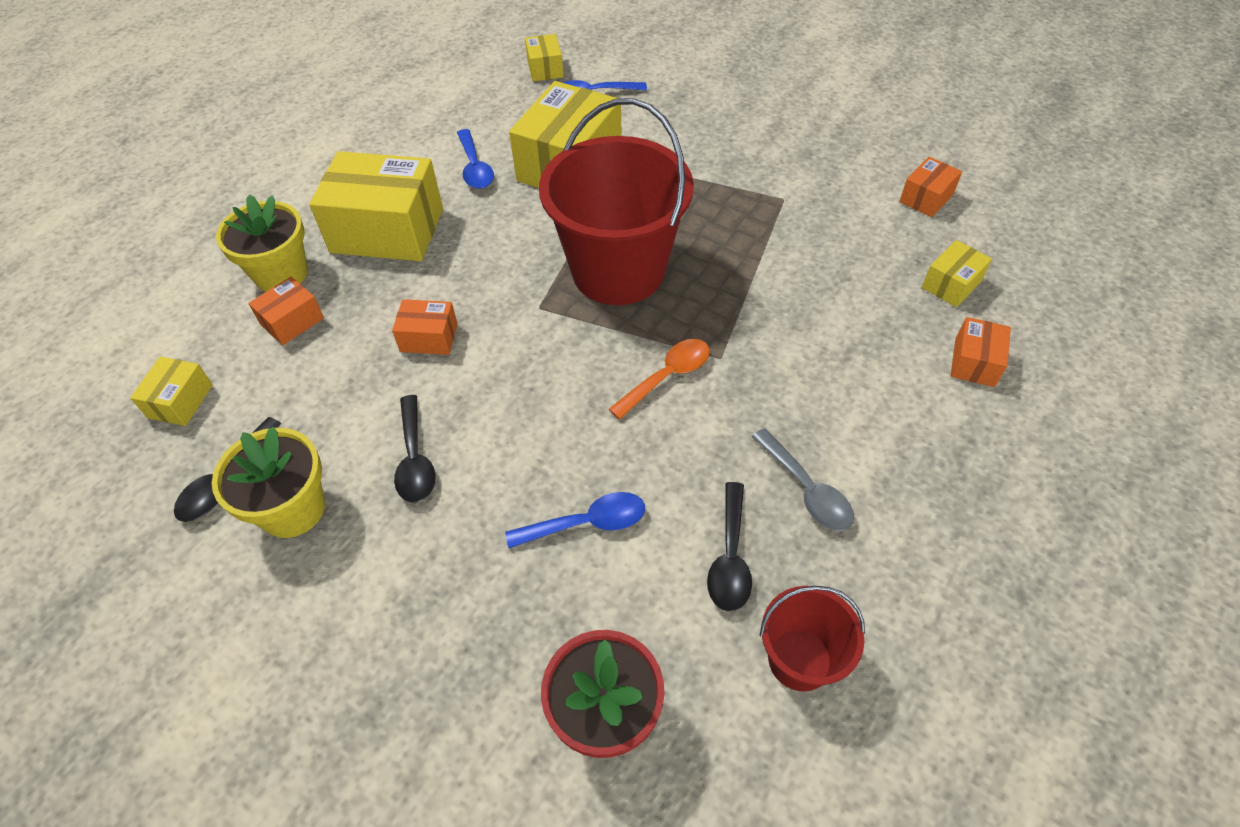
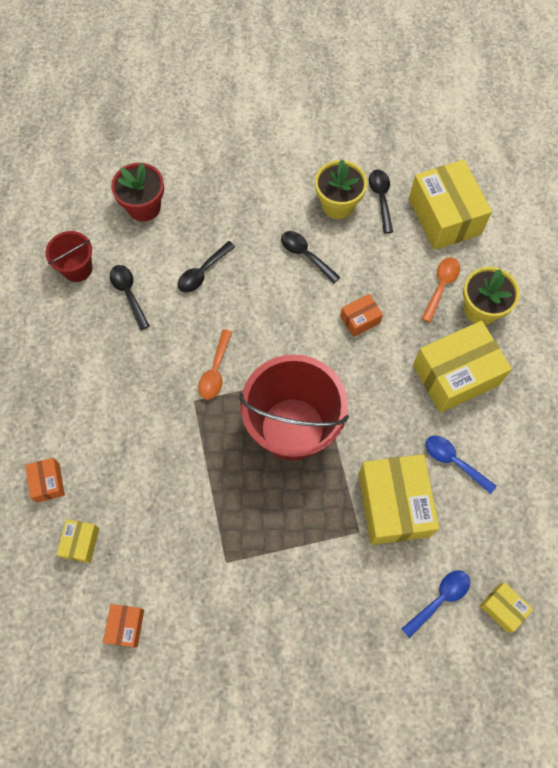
camera: 145 degrees right, 15 degrees up
yellow box [130,357,213,426] -> yellow box [409,160,492,250], size x2.11
orange box [248,277,324,345] -> orange spoon [421,257,460,323]
blue spoon [505,492,645,548] -> black spoon [177,241,235,293]
grey spoon [752,428,854,531] -> none

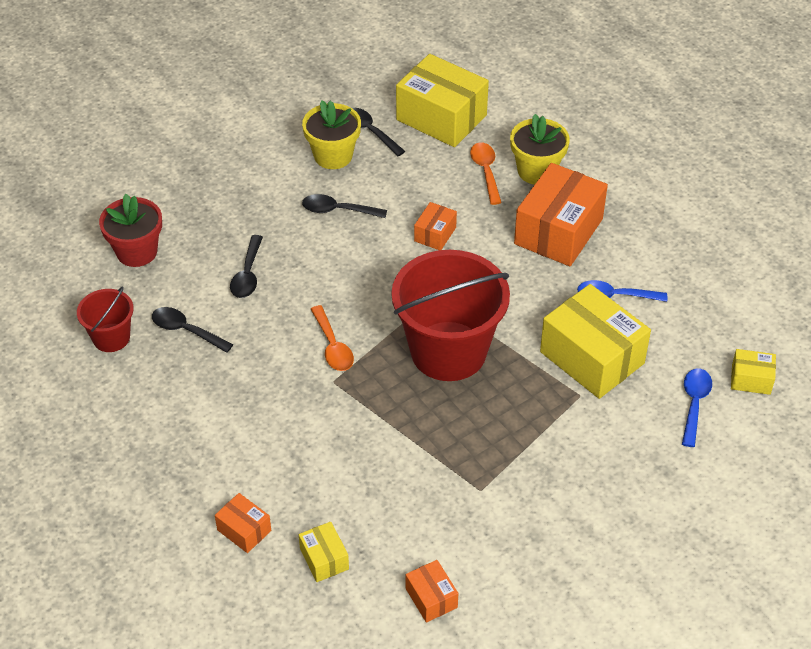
camera: 35 degrees left, 20 degrees down
yellow box [413,321,512,413] -> orange box [514,163,608,266]

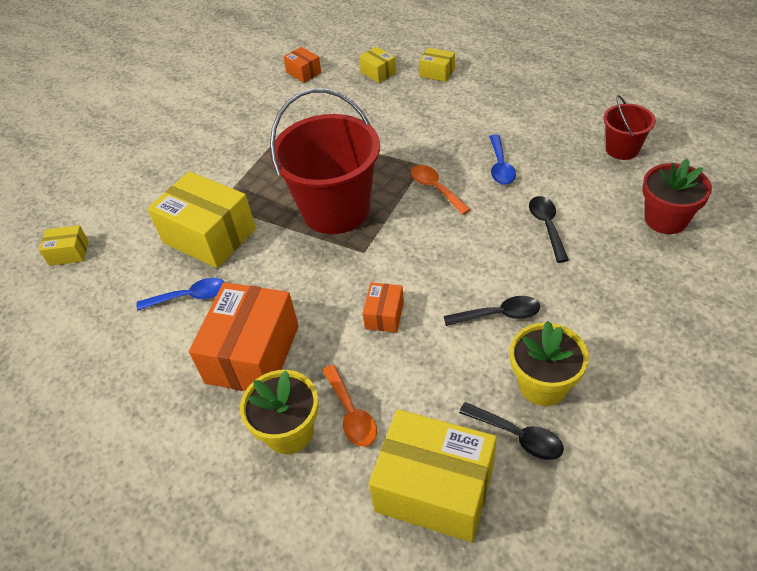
camera: 170 degrees right, 0 degrees up
black spoon [152,307,233,353] -> none
orange box [215,493,271,553] -> yellow box [419,48,455,82]
blue spoon [682,368,712,447] -> blue spoon moved to [489,134,516,185]

